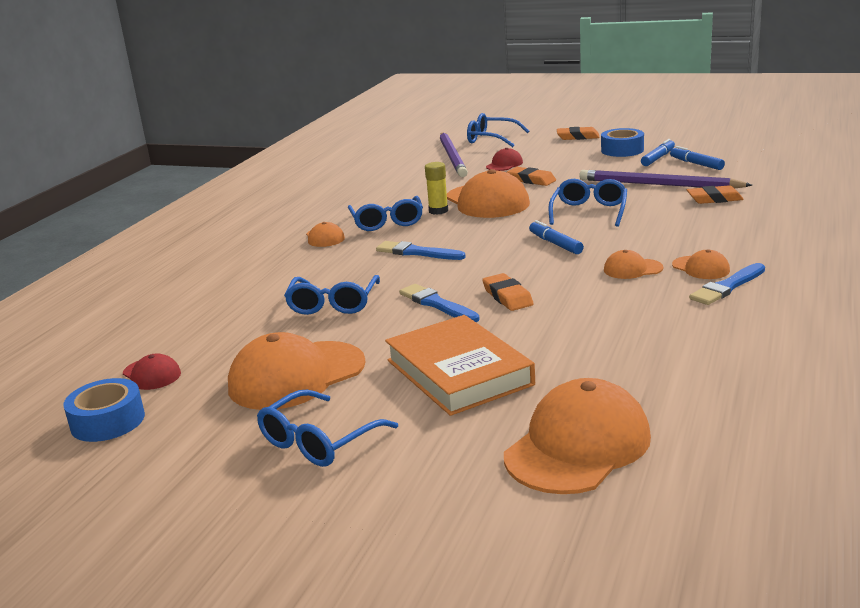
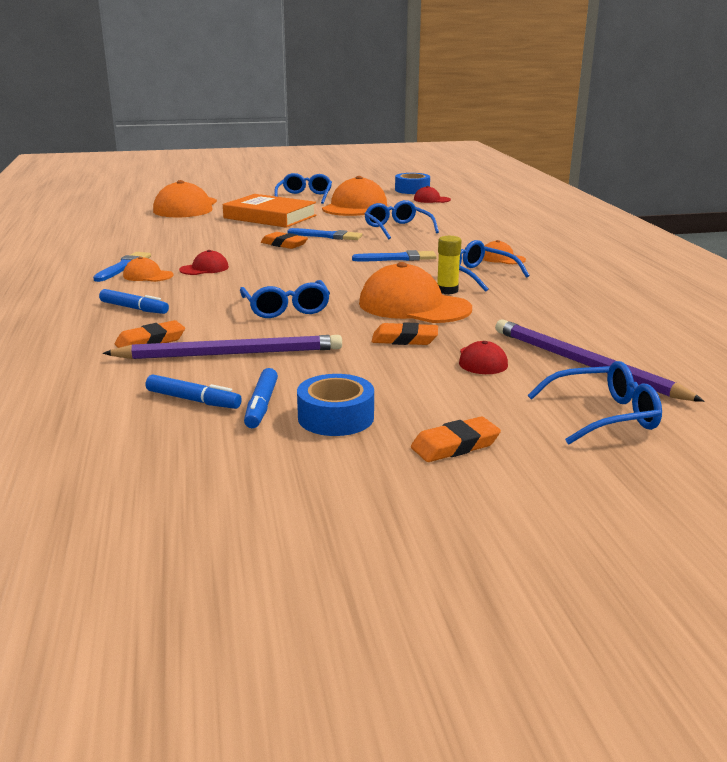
camera: 145 degrees right, 0 degrees up
blue marker [529,220,584,254] -> blue marker moved to [99,289,169,314]
orange cap [604,250,663,279] -> red cap [179,250,229,275]

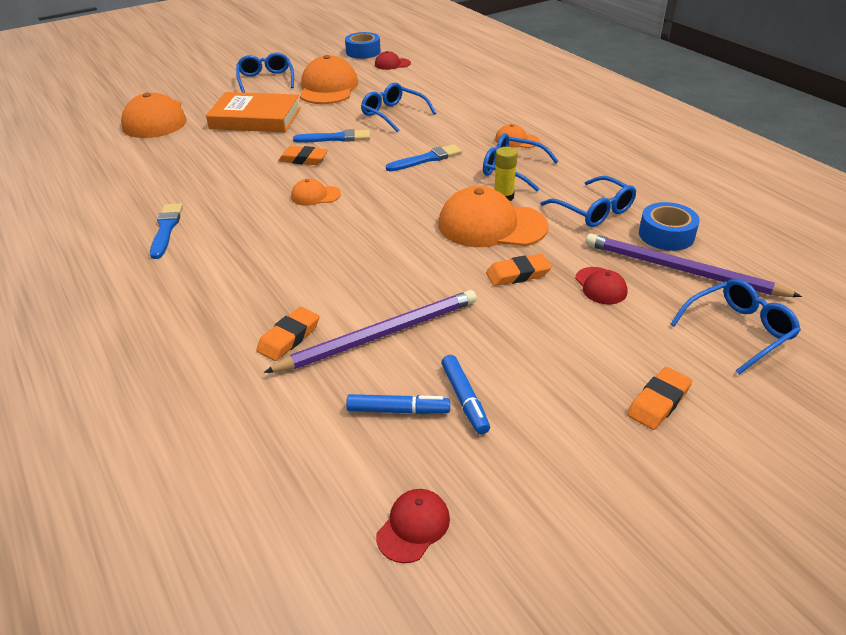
camera: 20 degrees left, 15 degrees up
blue marker [99,289,169,314] -> none
orange cap [123,257,174,282] -> orange cap moved to [291,178,341,206]
red cap [179,250,229,275] -> red cap moved to [376,489,450,563]
blue glasses [240,280,330,318] -> blue glasses moved to [540,176,636,227]
blue tape [297,374,374,436] -> blue tape moved to [639,202,700,251]

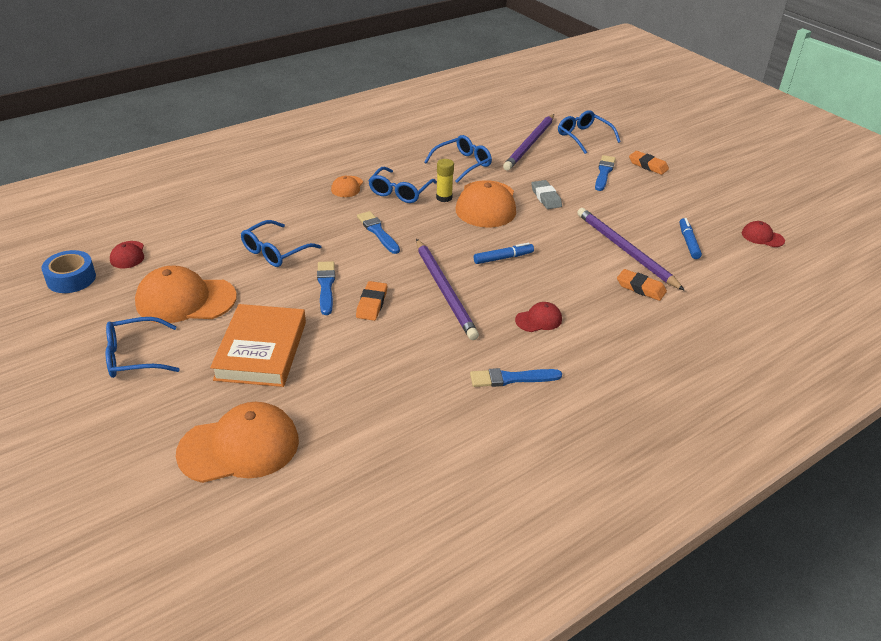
camera: 95 degrees left, 0 degrees up
orange cap [291,178,341,206] -> purple pencil [416,239,479,340]
blue marker [441,355,490,434] -> blue marker moved to [474,243,534,264]
orange eraser [486,254,551,286] -> grey eraser [531,180,562,209]
red cap [575,267,628,304] -> red cap moved to [515,302,562,332]
blue tape [639,202,700,251] -> none
none -> blue brush [595,155,616,191]

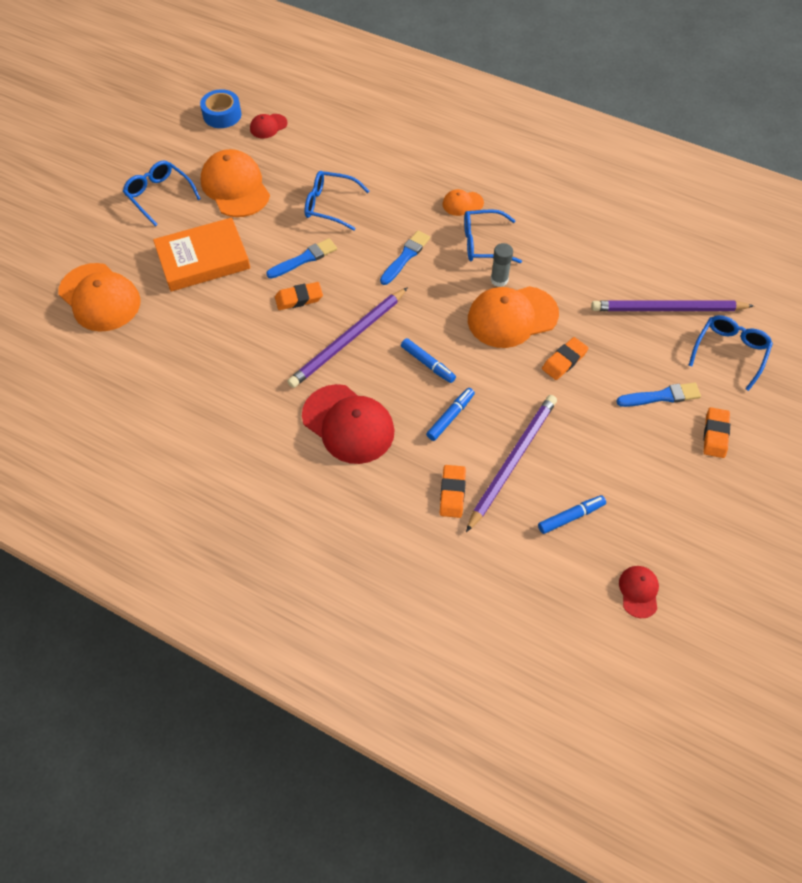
camera: 65 degrees right, 20 degrees up
blue glasses [424,135,492,183] -> none
yellow glue stick [436,159,454,202] -> grey glue stick [491,243,513,287]
blue brush [470,368,562,387] -> none
red cap [515,302,562,332] -> red cap [302,384,395,464], size x2.05
grey eraser [531,180,562,209] -> orange eraser [542,337,589,380]
none -> blue marker [426,388,475,441]

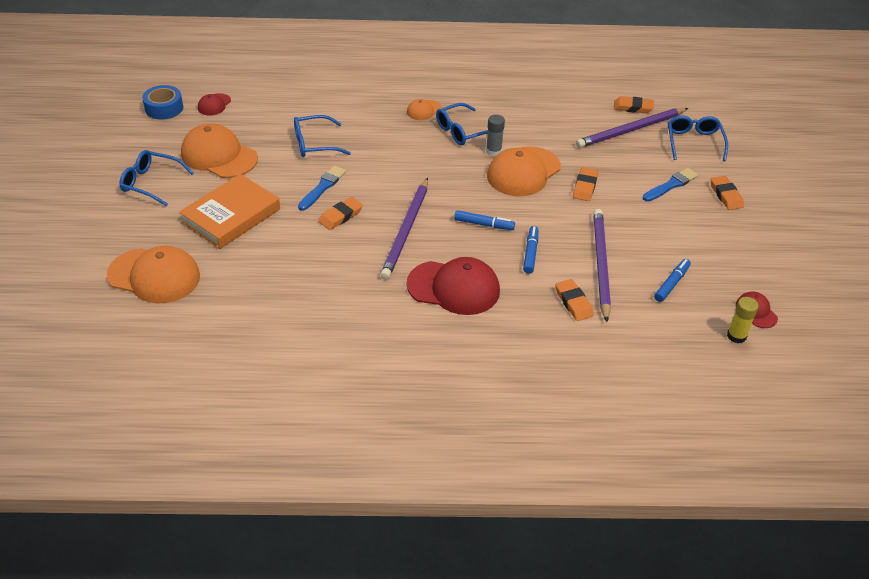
camera: 30 degrees left, 15 degrees down
blue brush [380,231,430,285] -> none
none -> orange eraser [614,96,654,113]
none -> yellow glue stick [727,297,759,343]

